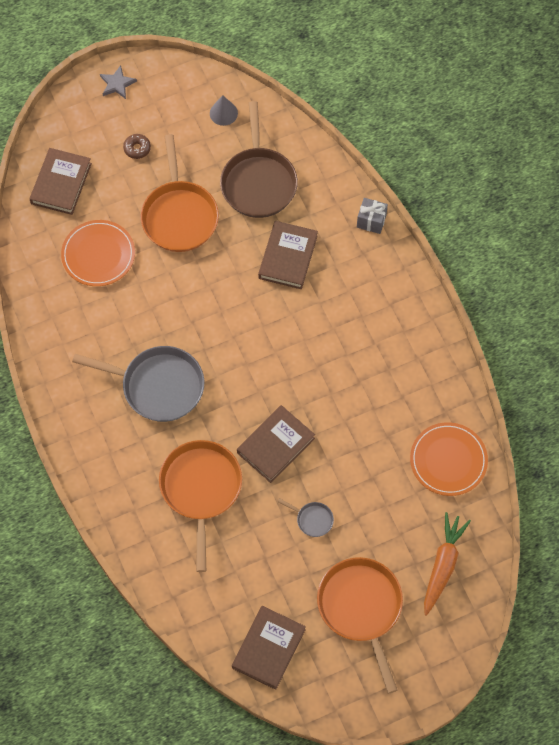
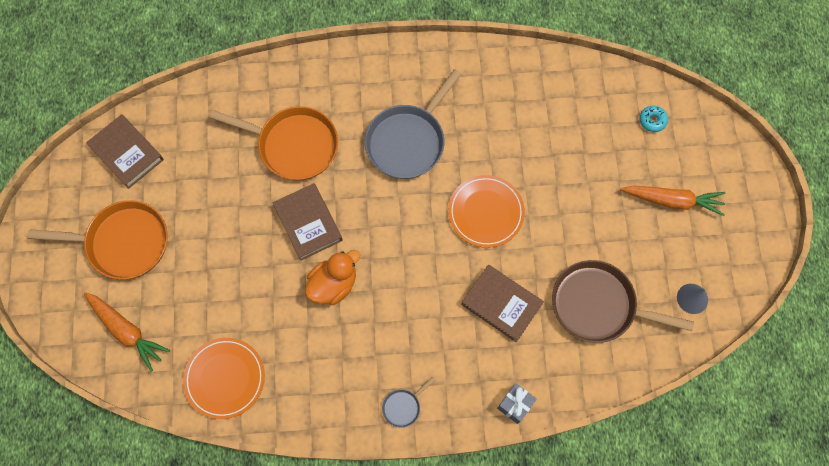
camera: 110 degrees right, 5 degrees up
brown book [29,148,92,215] -> turquoise donut [640,106,668,132]
orange plate [61,220,135,286] -> orange plate moved to [448,175,525,248]
grey star [100,65,137,99] -> none
brown donut [123,134,151,159] -> orange carrot [621,186,725,216]
orange pan [141,134,219,252] -> none
grey pan [277,498,334,537] -> grey pan moved to [382,377,435,428]
none -> orange duck [305,250,360,305]

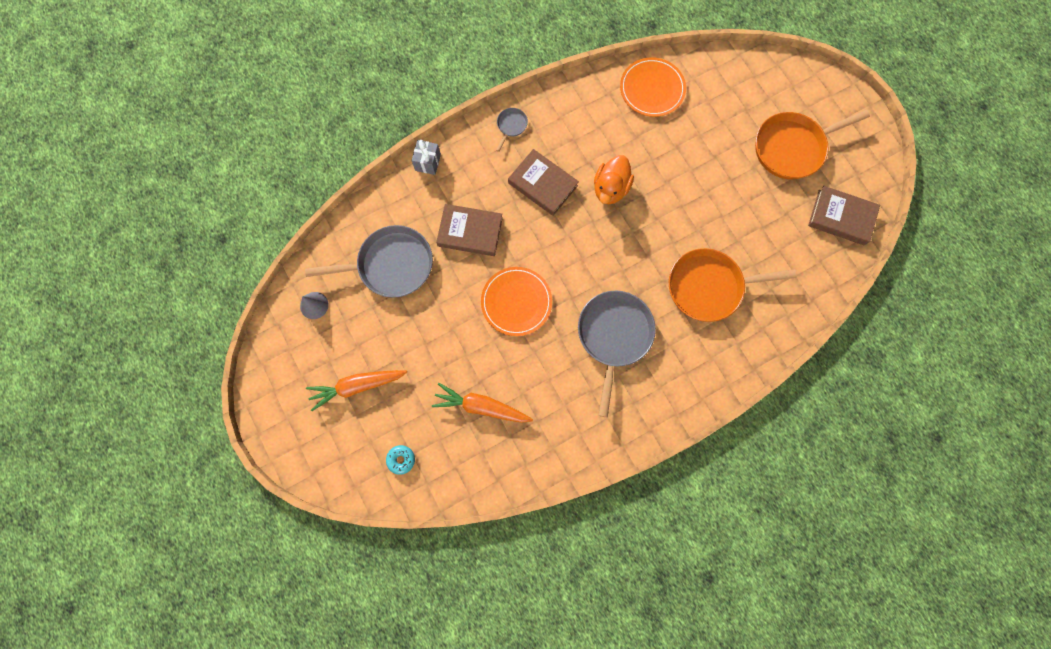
camera: 155 degrees right, 5 degrees up
orange carrot [83,292,170,372] -> orange carrot moved to [432,383,533,423]
brown book [272,183,343,261] -> brown book moved to [508,149,579,216]
brown pan [552,260,694,343] -> grey pan [305,225,433,298]

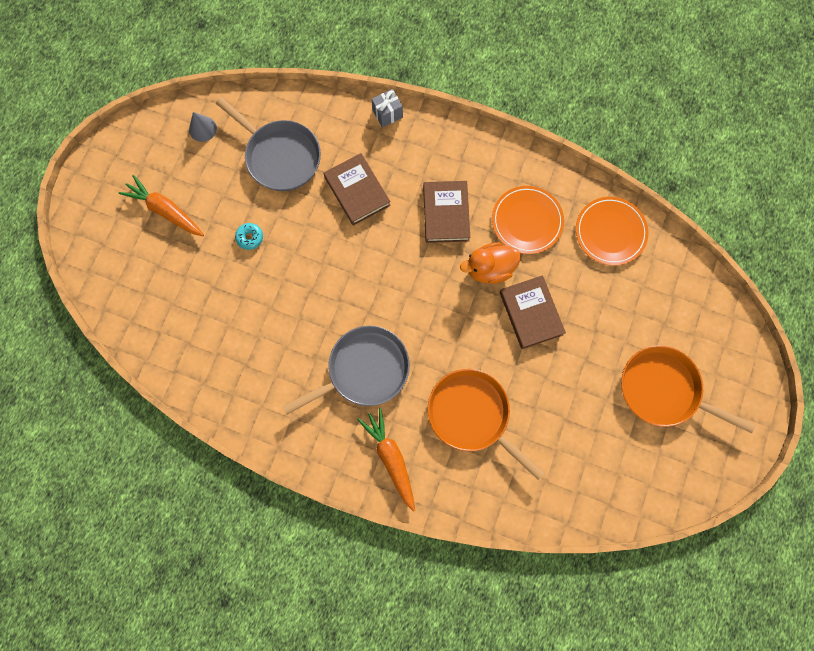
camera: 50 degrees right, 0 degrees up
turquoise donut [386,445,415,475] -> turquoise donut moved to [235,223,263,250]
orange carrot [432,383,533,423] -> orange carrot moved to [357,408,415,512]
orange plate [481,267,552,336] -> orange plate moved to [492,186,564,254]
grey pan [496,108,528,152] -> none
brown book [808,186,880,245] -> brown book moved to [500,275,566,349]

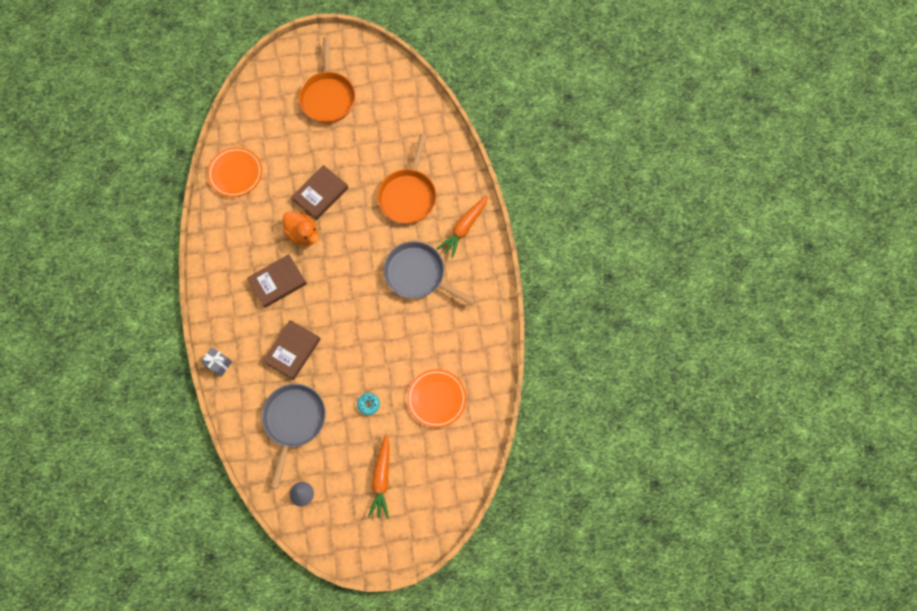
camera: 120 degrees left, 5 degrees down
orange plate [492,186,564,254] -> orange plate moved to [407,369,466,428]

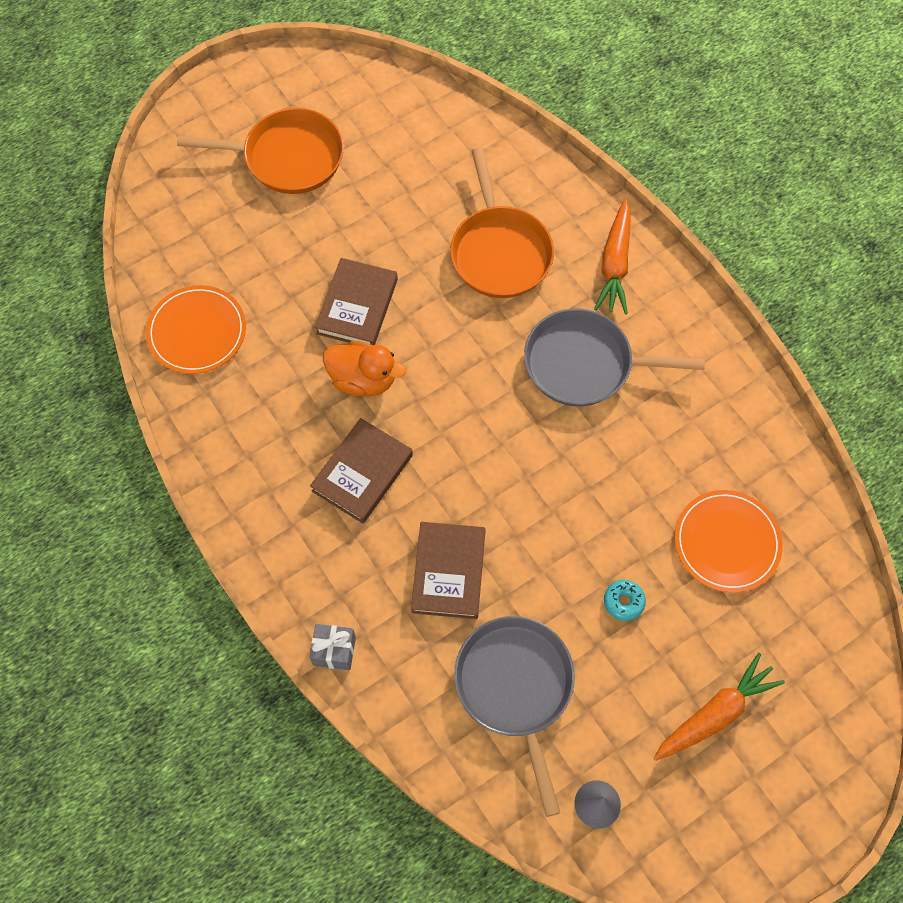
camera: 25 degrees left, 5 degrees down
orange pan [299,37,356,123] -> orange pan turned 60 degrees counterclockwise [177,108,344,194]
orange carrot [368,434,390,519] -> orange carrot turned 105 degrees counterclockwise [653,653,785,761]

